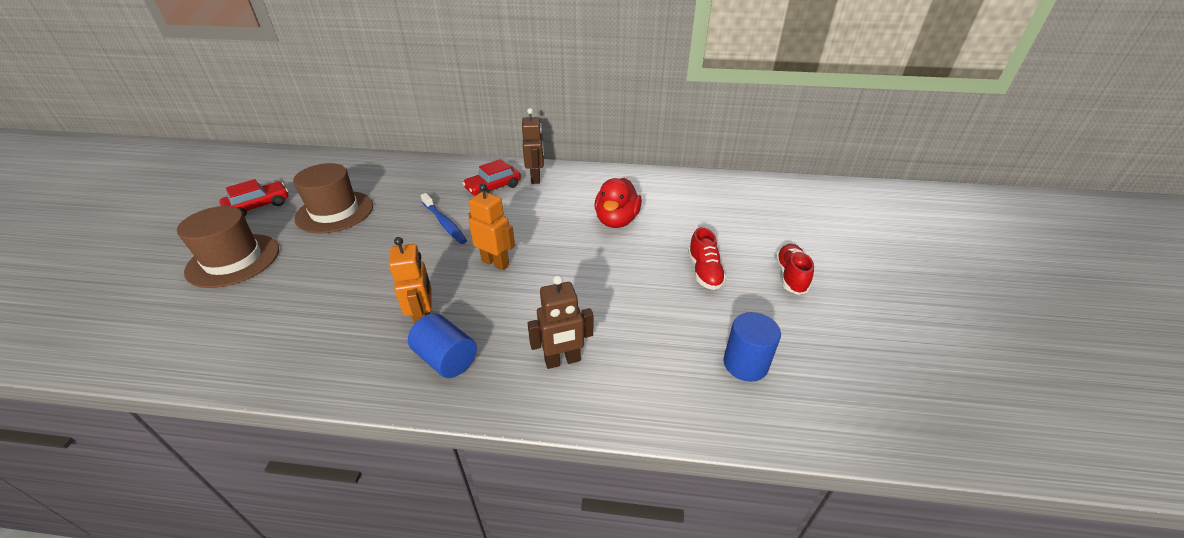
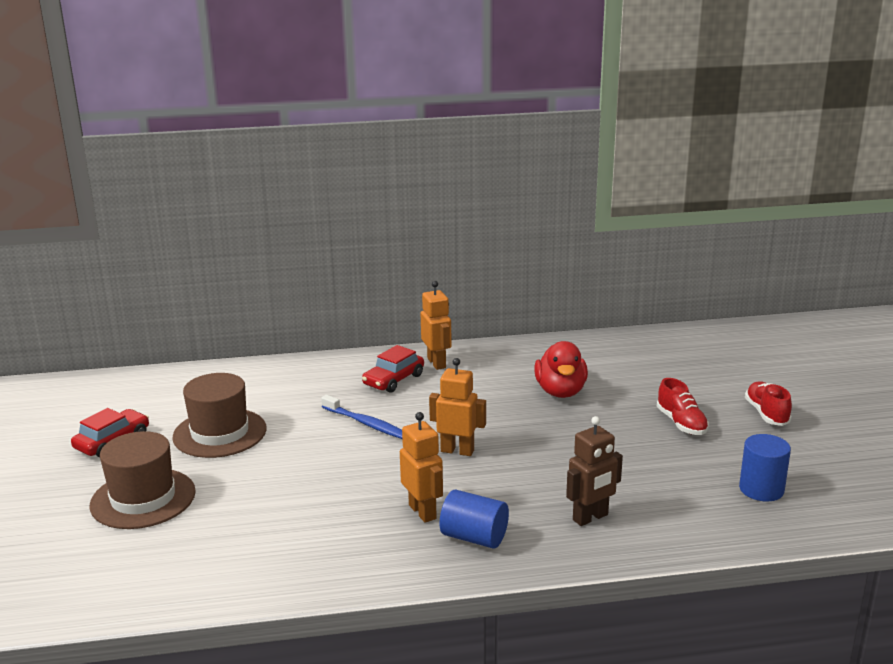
camera: 15 degrees left, 15 degrees down
brown robot [522,108,544,184] -> orange robot [421,281,452,370]

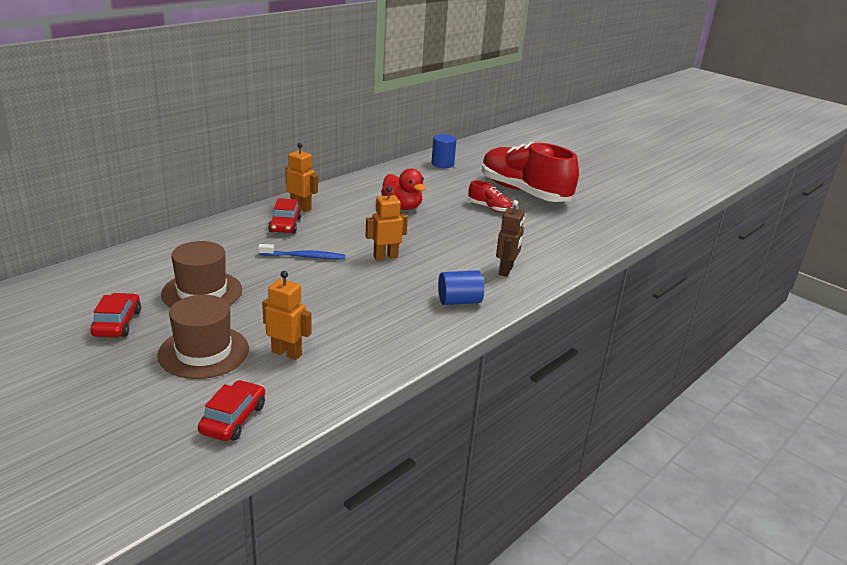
camera: 40 degrees left, 5 degrees up
orange robot [400,412,443,523] -> orange robot moved to [262,271,312,360]
blue cylinder [739,434,791,502] -> blue cylinder moved to [431,134,457,168]
red shoe [745,381,792,426] -> red shoe [482,142,579,202], size x2.40
none -> red car [198,380,265,441]

